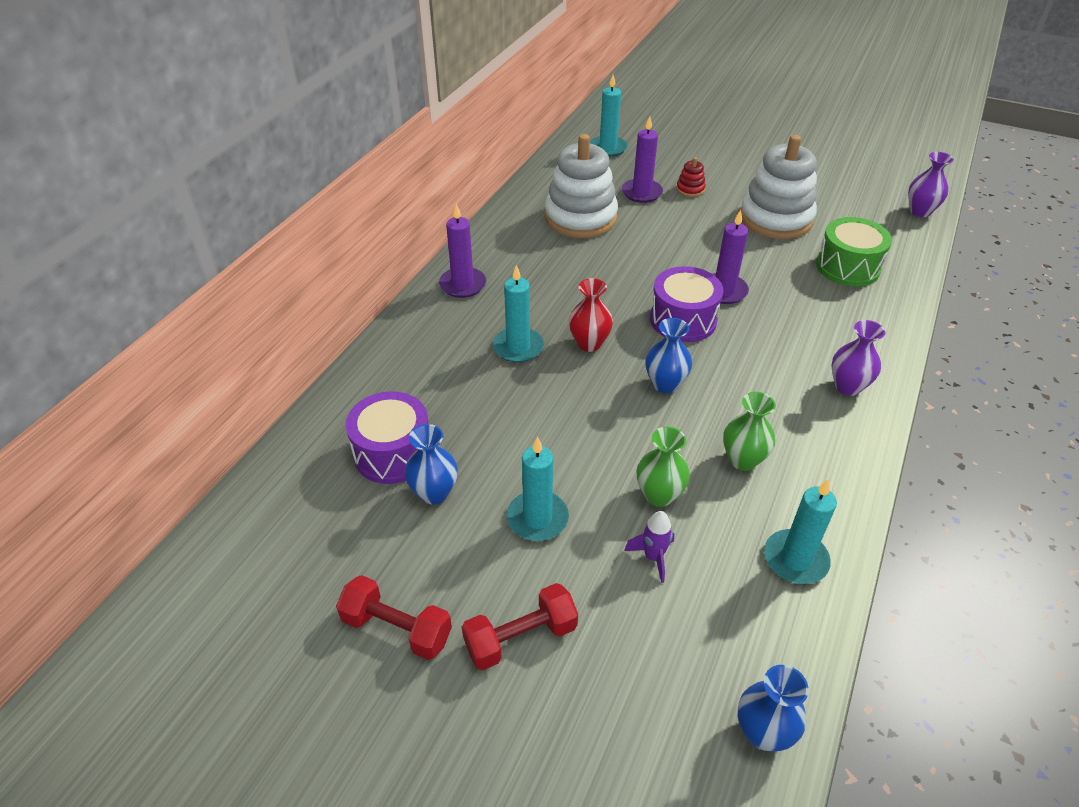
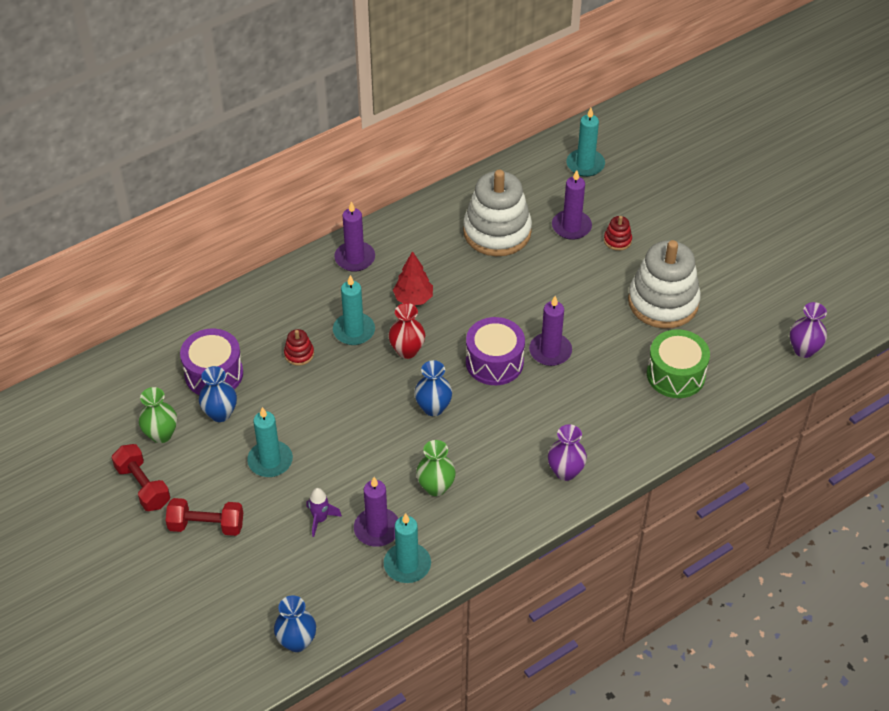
camera: 30 degrees right, 5 degrees up
green vase [637,426,690,507] -> green vase moved to [138,387,177,443]
none -> red stacking toy [284,329,314,366]
none -> purple candle [354,477,398,547]
none -> red tree [393,251,433,305]

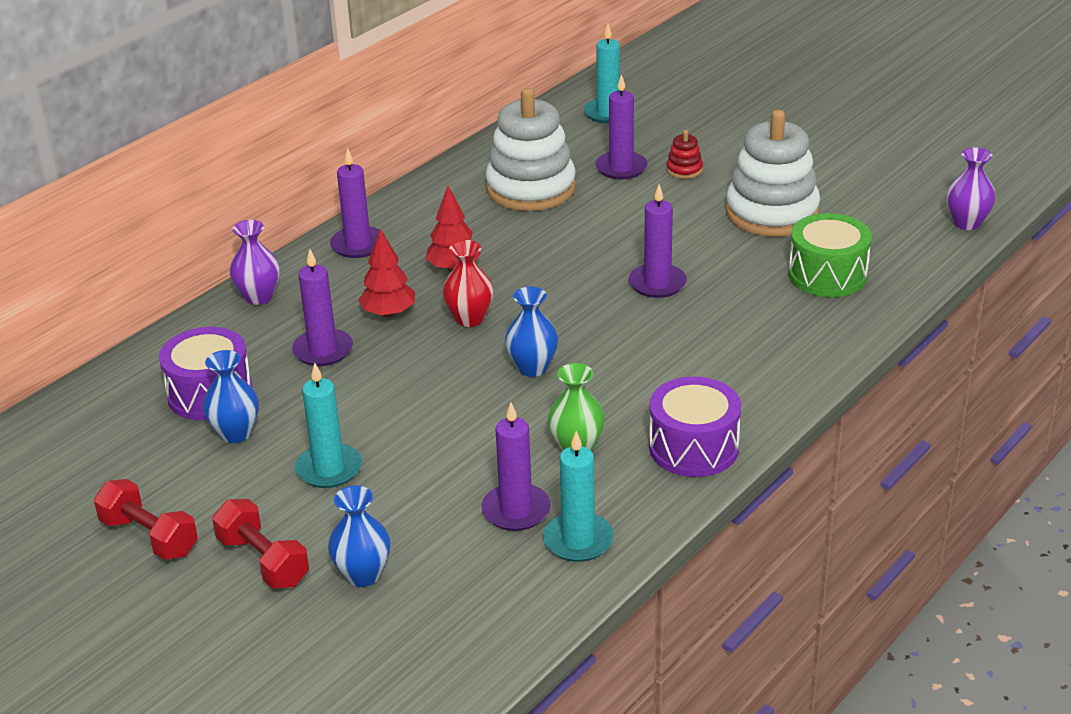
camera: 15 degrees left, 15 degrees down
green vase [138,387,177,443] -> none
red dumbbell [165,498,243,536] -> red dumbbell turned 60 degrees clockwise [212,499,309,589]
blue vase [274,595,316,652] -> blue vase moved to [328,485,390,587]
red stacking toy [284,329,314,366] -> purple candle [292,249,353,366]
purple rocket [306,488,342,537] -> none
turquoise candle [333,275,375,345] -> red tree [358,229,415,318]
purple drum [466,317,525,385] -> purple drum moved to [649,376,741,477]
purple vase [548,424,587,481] -> purple vase moved to [230,220,280,305]

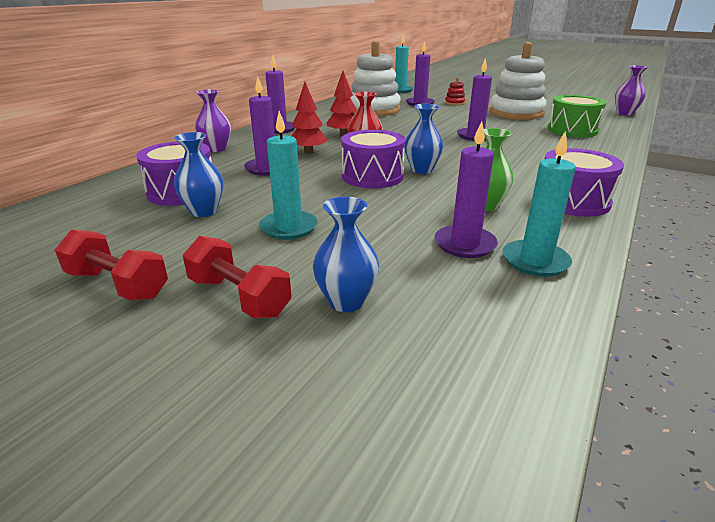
camera: 10 degrees left, 5 degrees down
none -> purple drum [341,130,406,189]

